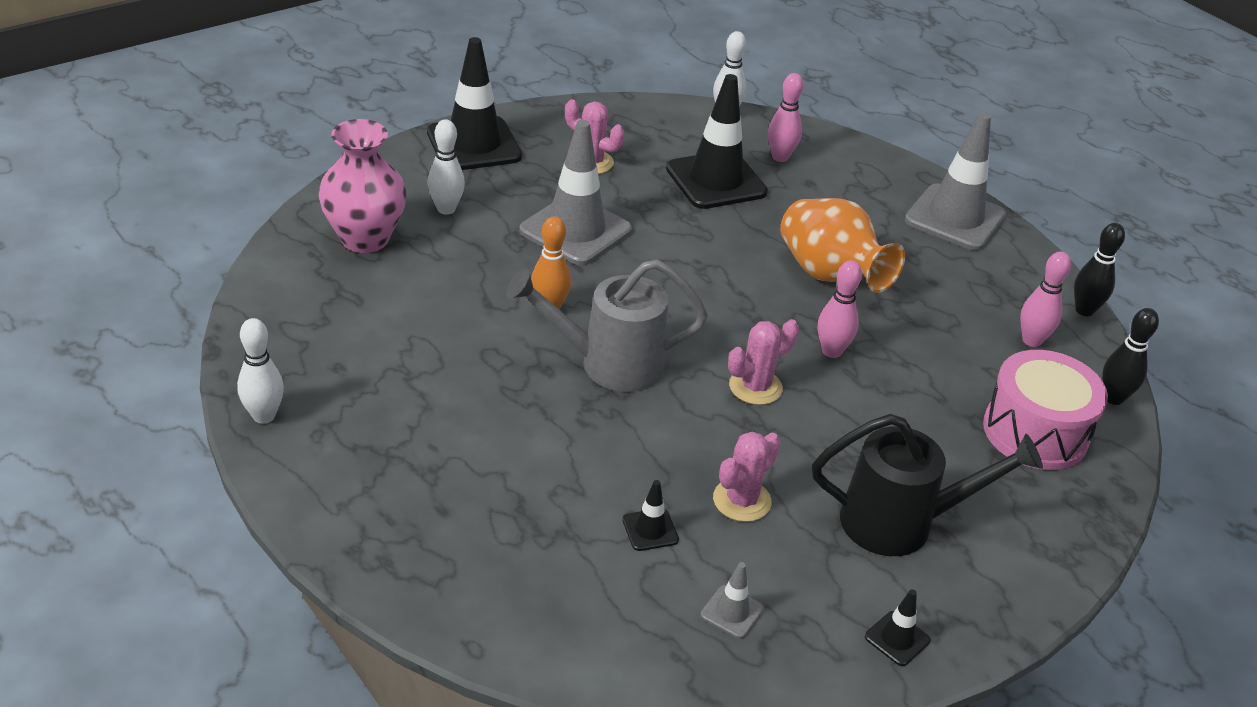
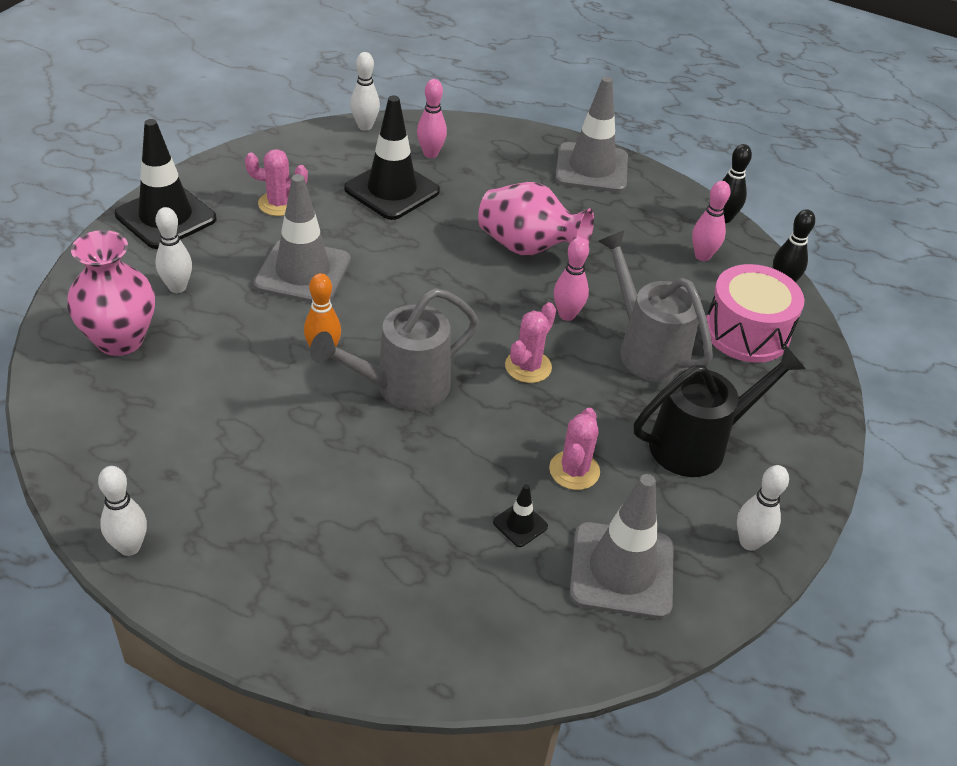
camera: 25 degrees left, 5 degrees up
grey traffic cone [701,562,764,639] -> grey traffic cone [570,474,674,619], size x2.30
orange vase [780,198,905,293] -> pink vase [478,182,594,256]
black traffic cone [865,589,930,666] -> white bowling pin [737,465,789,551]
none -> grey watering can [598,230,713,382]

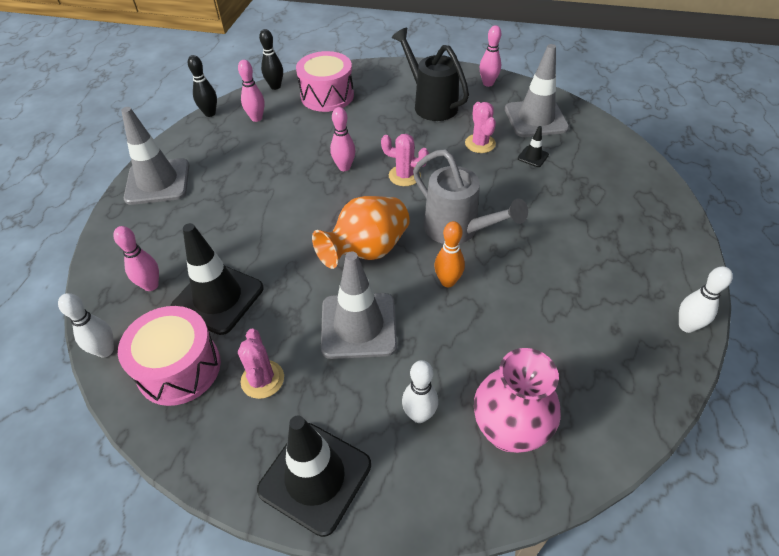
camera: 100 degrees left, 5 degrees up
pink vase [478,182,594,256] -> none
pink cactus [549,408,600,490] -> pink cactus turned 75 degrees clockwise [465,102,496,153]
grey watering can [598,230,713,382] -> none
white bowling pin [737,465,789,551] -> pink bowling pin [480,25,501,87]
none -> pink drum [118,306,221,406]
none -> orange vase [312,196,410,269]

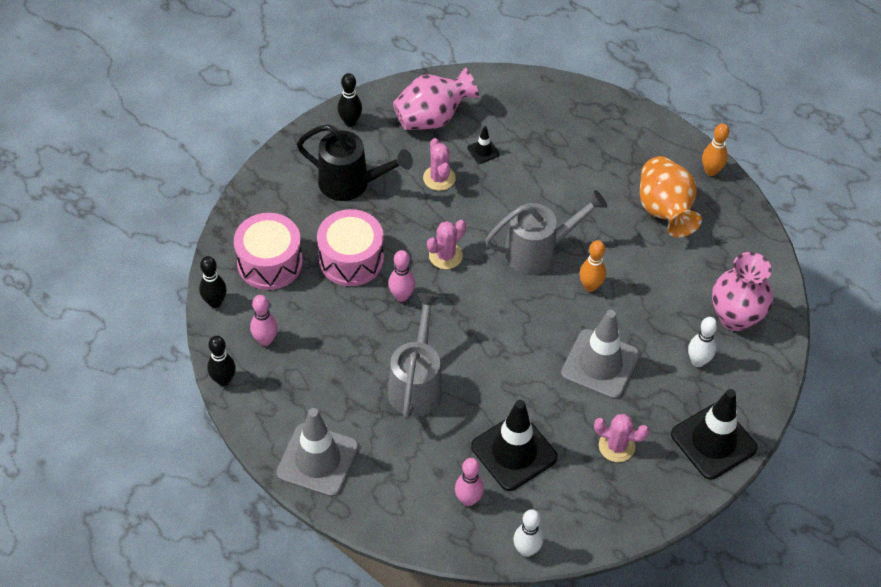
camera: 65 degrees left, 5 degrees up
pink drum [118,306,221,406] -> pink drum moved to [317,209,384,286]
orange vase [312,196,410,269] -> orange vase moved to [640,156,702,238]
black watering can [392,28,469,121] -> black watering can turned 150 degrees counterclockwise [297,125,413,201]
pink cactus [465,102,496,153] -> pink cactus turned 60 degrees clockwise [423,138,456,191]
pink bowling pin [480,25,501,87] -> black bowling pin [338,73,362,127]
grey traffic cone [505,44,569,137] -> pink vase [393,67,479,130]
white bowling pin [679,266,733,333] -> orange bowling pin [702,123,729,176]
none -> grey watering can [388,293,442,419]

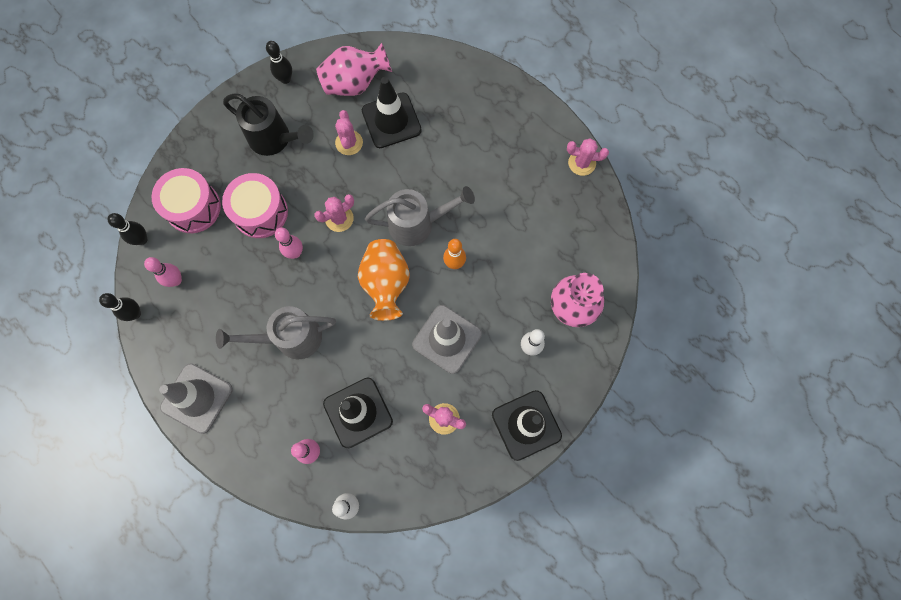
camera: 10 degrees right, 20 degrees up
grey watering can [388,293,442,419] -> grey watering can turned 120 degrees counterclockwise [216,306,336,359]
black traffic cone [467,126,500,164] -> black traffic cone [362,77,422,148], size x2.30
orange vase [640,156,702,238] -> orange vase moved to [358,239,410,321]
orange bowling pin [702,123,729,176] -> pink cactus [567,138,609,176]

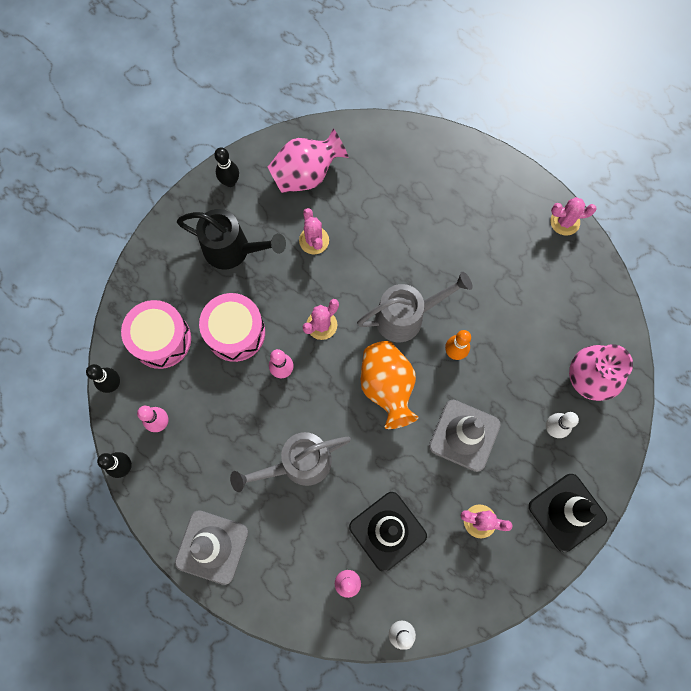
camera: 10 degrees left, 0 degrees up
black traffic cone [362,77,422,148] -> none

